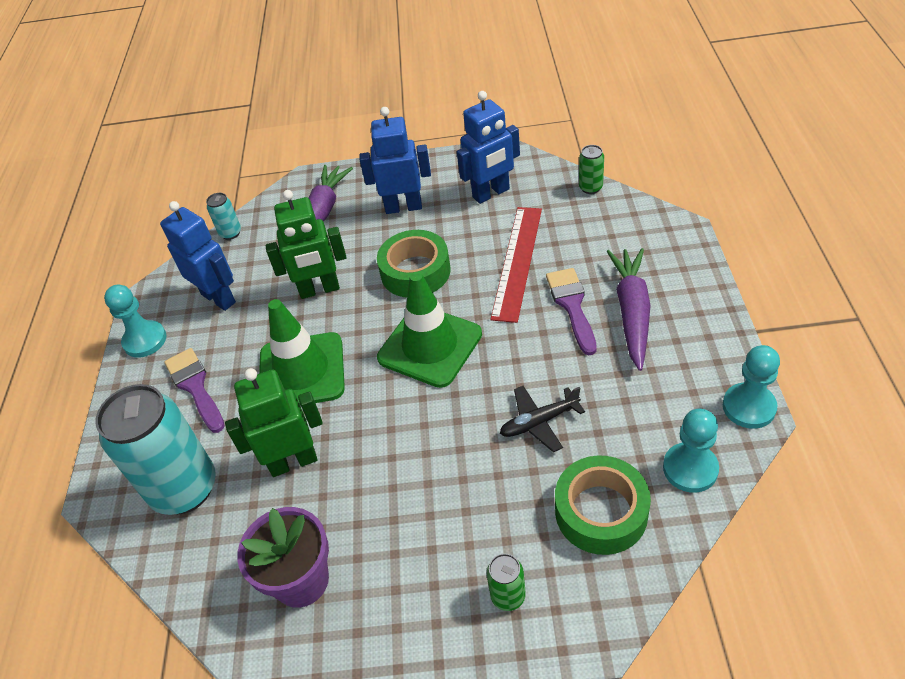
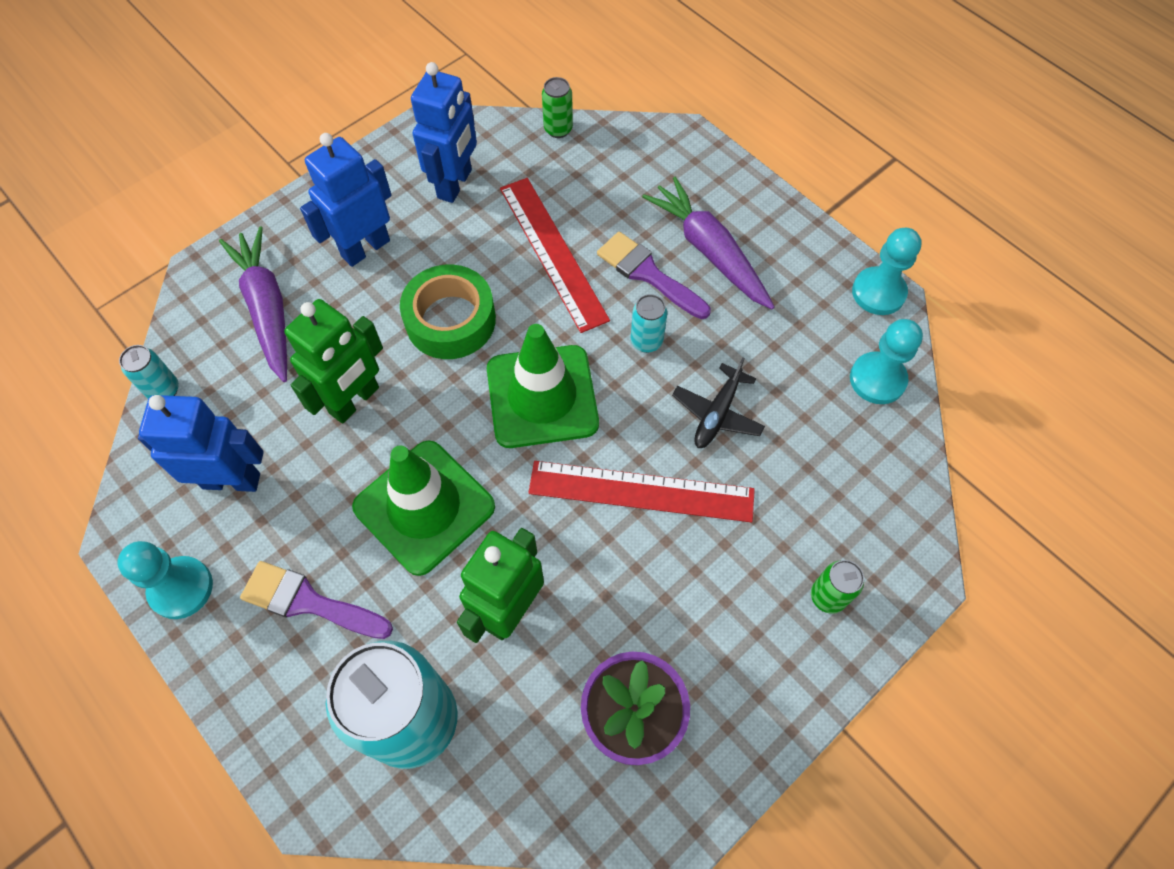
camera: 45 degrees left, 15 degrees up
green tape [555,455,651,555] -> none
none -> red ruler [528,461,755,522]
none -> turquoise can [631,294,667,353]

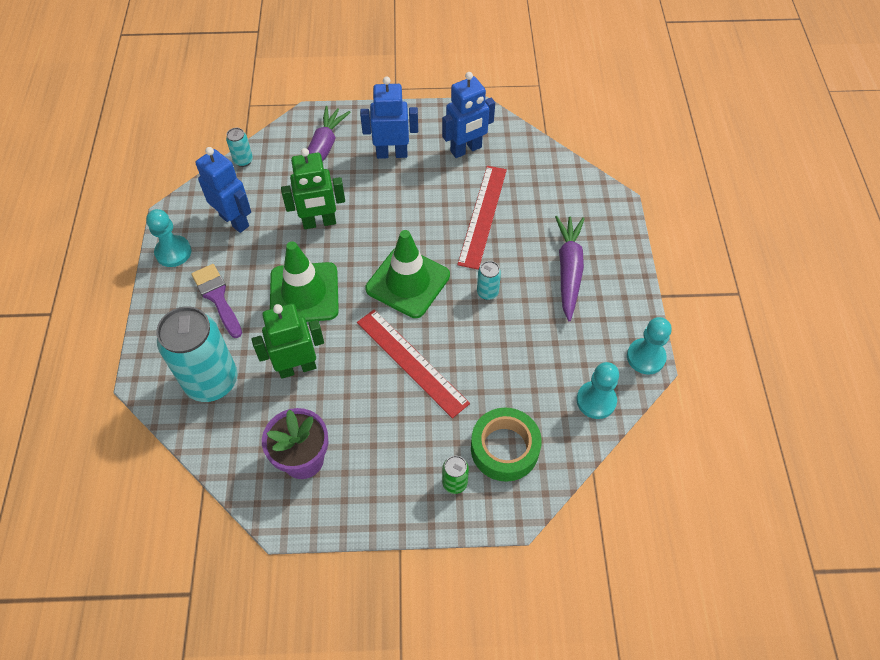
camera: 40 degrees right, 5 degrees down
green tape [400,264,496,359] -> green tape moved to [471,407,542,482]
green can [542,77,573,138] -> none
purple brush [597,231,711,319] -> none
black plane [672,357,765,448] -> none

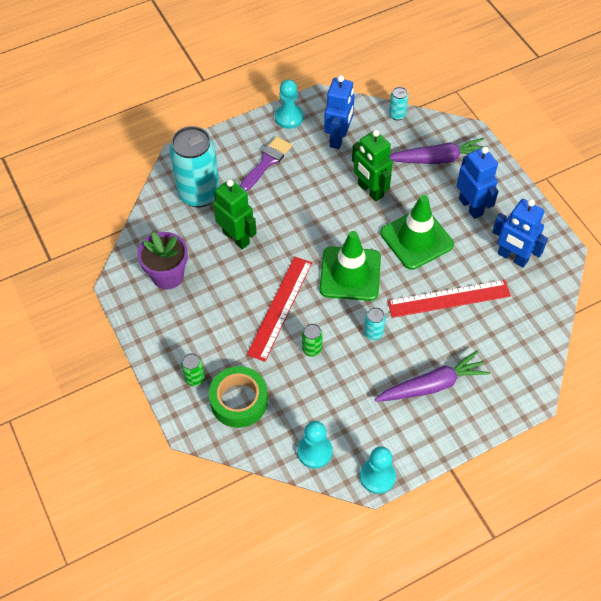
camera: 65 degrees right, 0 degrees up
green traffic cone [270,241,339,322] -> green traffic cone moved to [380,195,454,270]
none -> green can [302,323,323,357]

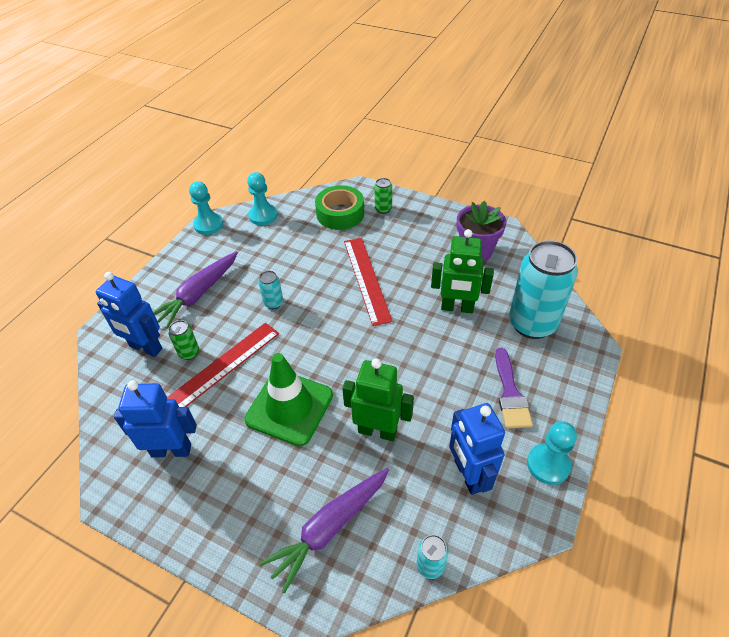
camera: 145 degrees right, 10 degrees down
green can [302,323,323,357] -> green can moved to [169,320,199,360]
green traffic cone [320,231,381,301] -> none
blue robot [456,147,498,219] -> blue robot moved to [96,272,162,357]

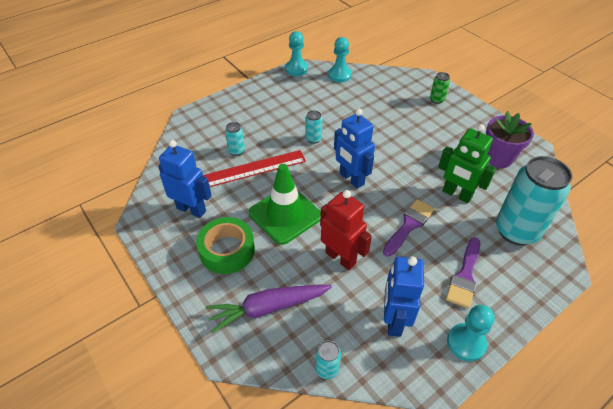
camera: 25 degrees right, 0 degrees up
blue robot [96,272,162,357] -> blue robot moved to [334,109,375,189]
purple carrot [153,251,238,329] -> none
green can [169,320,199,360] -> turquoise can [225,122,245,156]
green tape [315,185,364,230] -> green tape moved to [196,217,255,274]
green robot [342,359,414,441] -> red robot [320,190,372,270]
red ruler [344,238,393,326] -> none
none -> purple brush [383,199,435,256]

